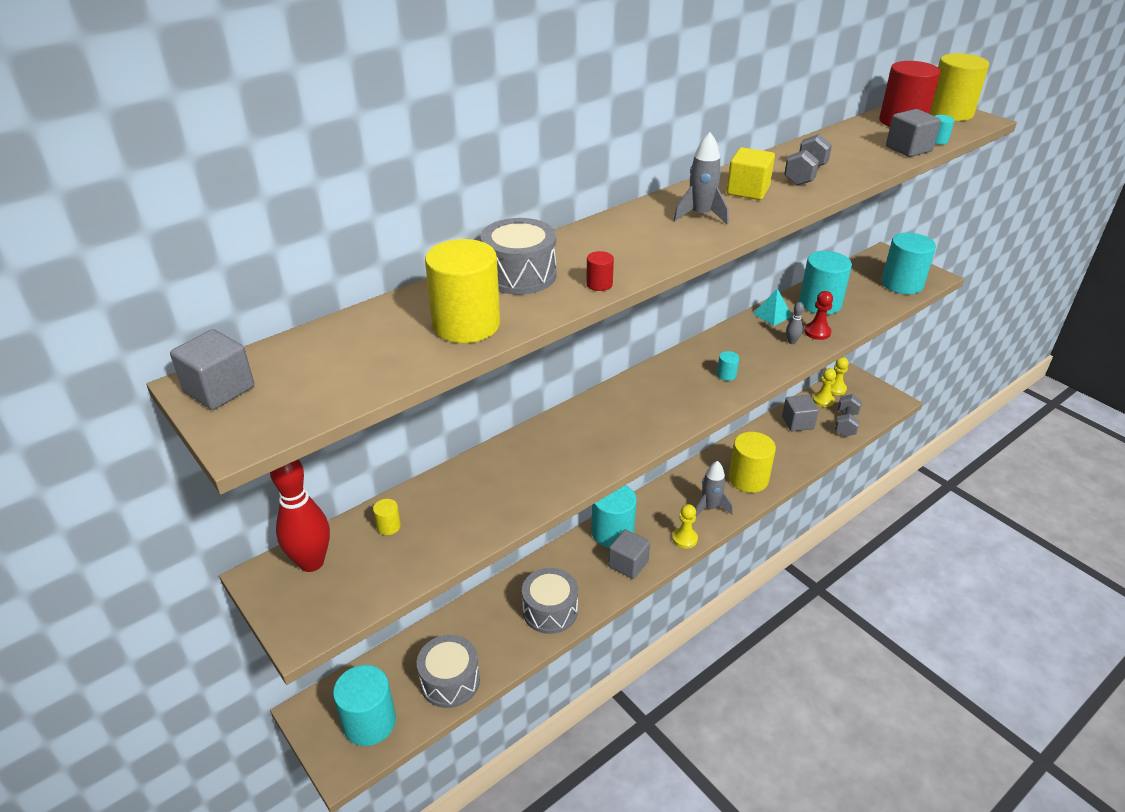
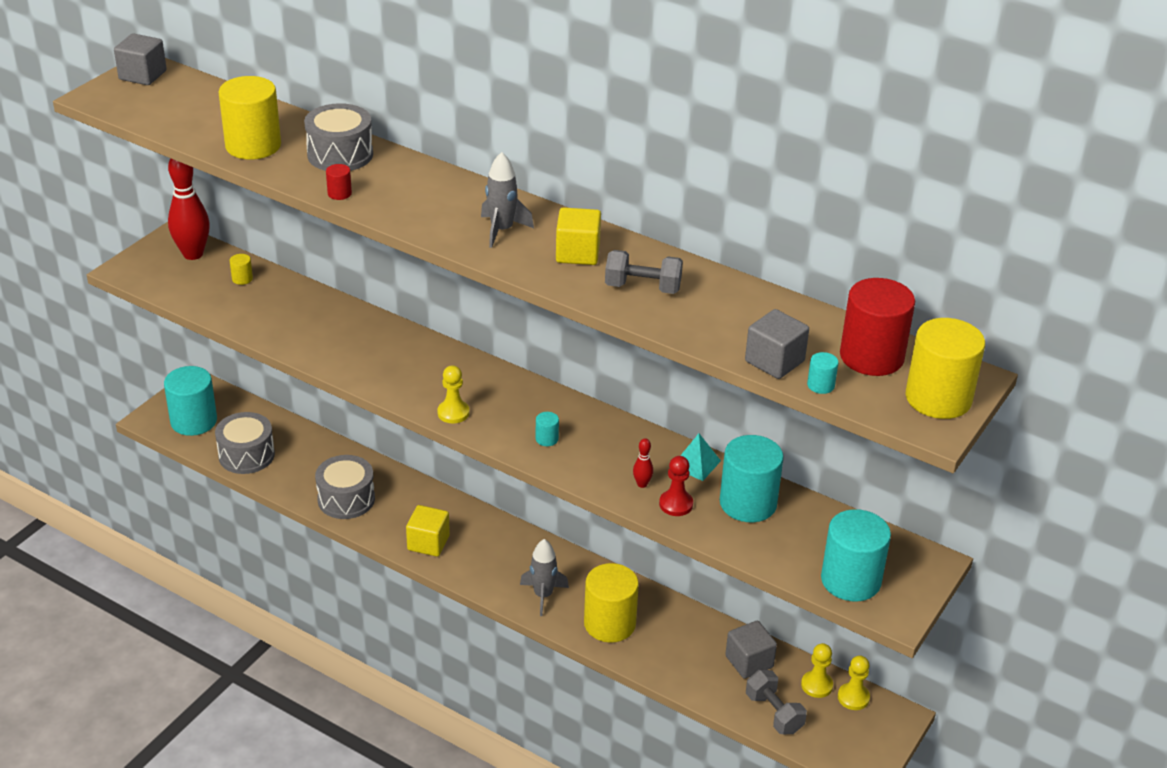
camera: 70 degrees right, 0 degrees up
turquoise cylinder [591,485,637,548] -> none
grey cube [608,529,650,579] -> yellow cube [406,505,450,557]
yellow pawn [672,504,698,548] -> yellow pawn moved to [438,365,469,423]
grey bowling pin [786,302,804,344] -> red bowling pin [633,438,653,488]
grey dumbbell [835,394,862,437] -> grey dumbbell turned 60 degrees clockwise [746,670,807,734]

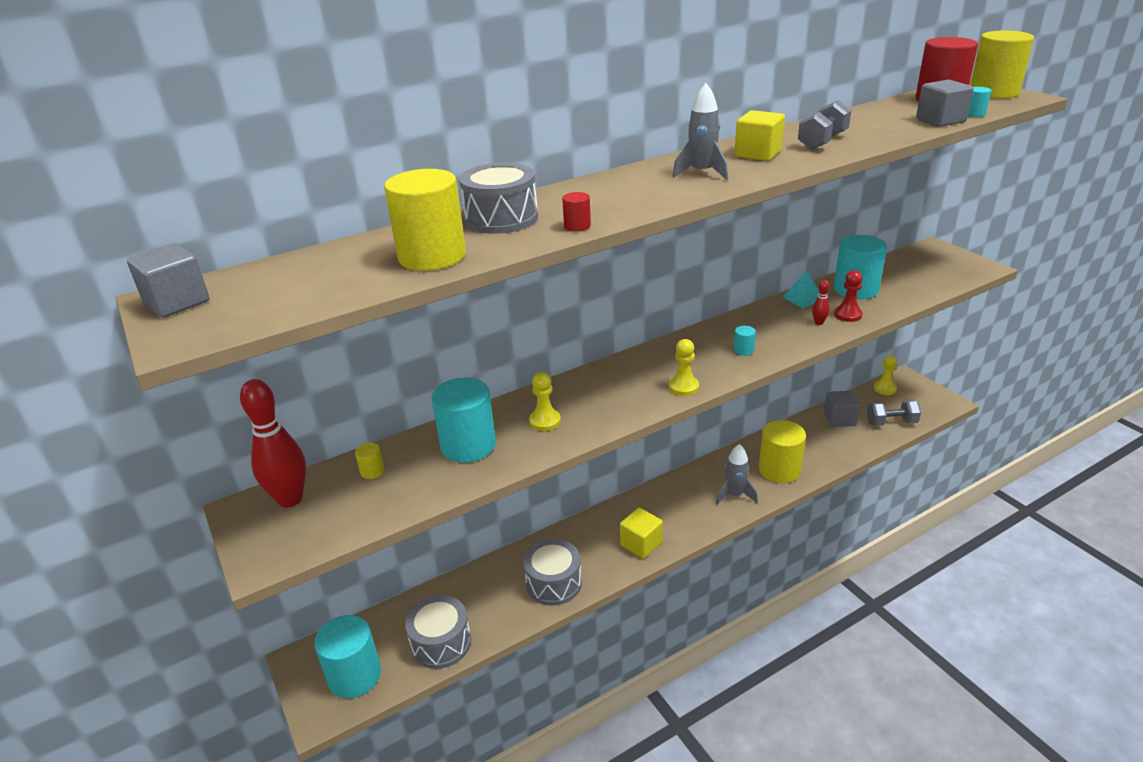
camera: 60 degrees left, 5 degrees down
yellow pawn [801,643,833,698] -> yellow pawn moved to [529,372,561,431]
turquoise cylinder [821,509,891,601] -> turquoise cylinder moved to [431,378,496,463]

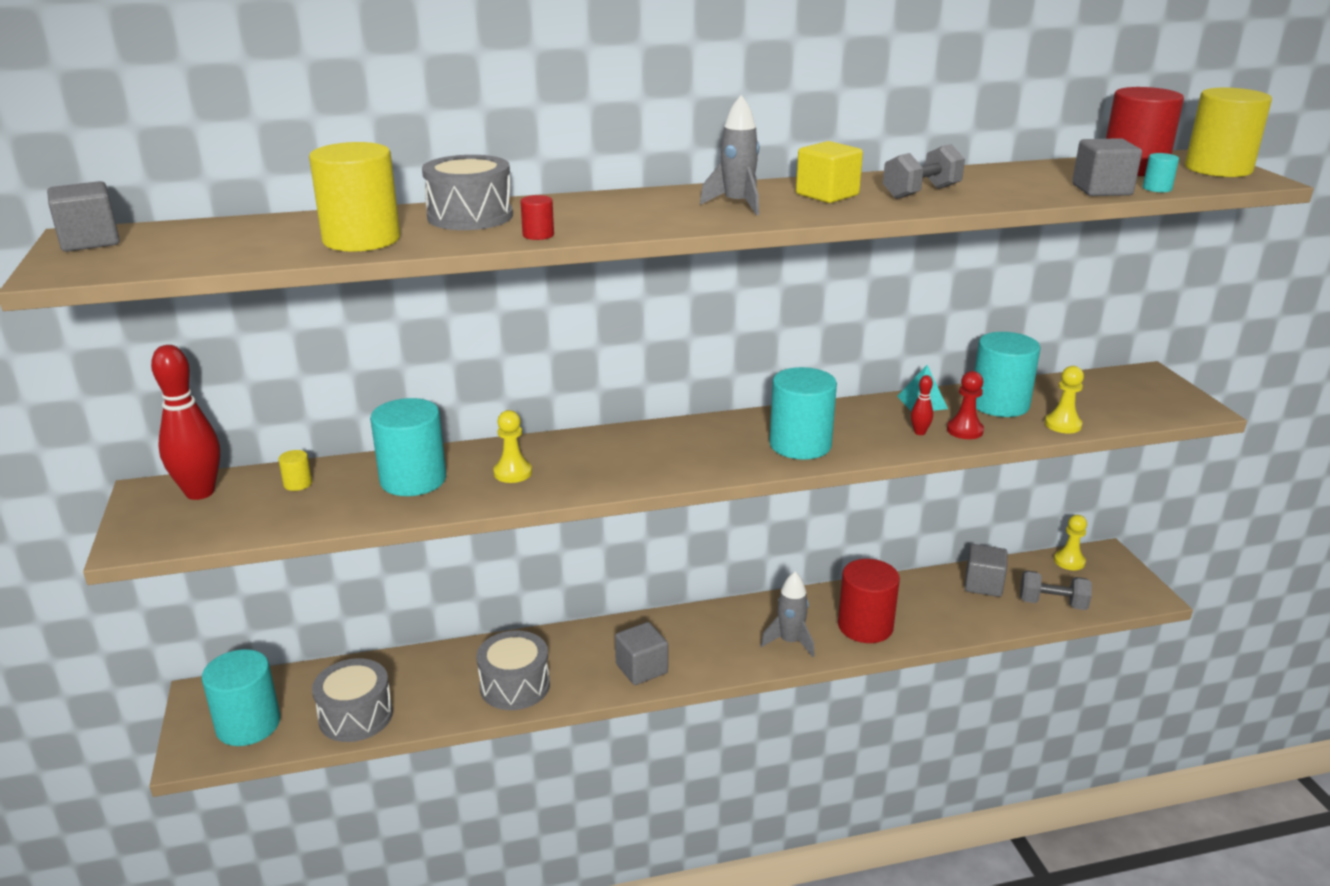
camera: 15 degrees right, 5 degrees down
yellow cube [620,508,663,559] -> grey cube [615,622,668,685]
yellow pawn [669,339,699,396] -> yellow pawn moved to [1045,366,1084,433]
turquoise cylinder [734,326,756,356] -> turquoise cylinder [769,367,837,460], size x2.40
yellow cylinder [759,420,806,483] -> red cylinder [838,559,900,643]

